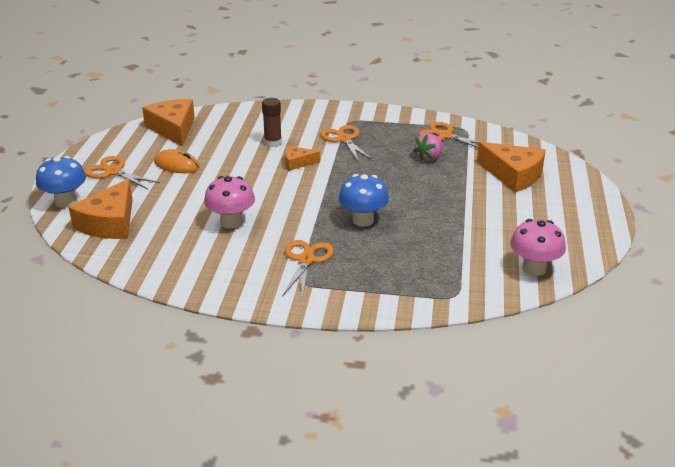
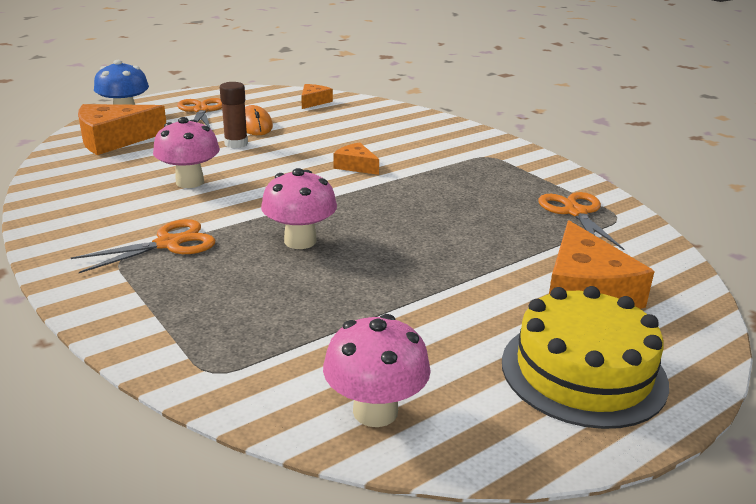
camera: 45 degrees right, 5 degrees down
orange cheese [142,99,195,147] -> orange cheese [301,84,333,109], size x0.54
brown glue stick [262,98,282,147] -> brown glue stick moved to [220,82,248,148]
orange scissors [320,125,374,163] -> none
blue mushroom [339,174,389,227] -> pink mushroom [261,168,337,249]
pink strawberry [413,133,443,162] -> none
none -> yellow cake [502,286,669,429]

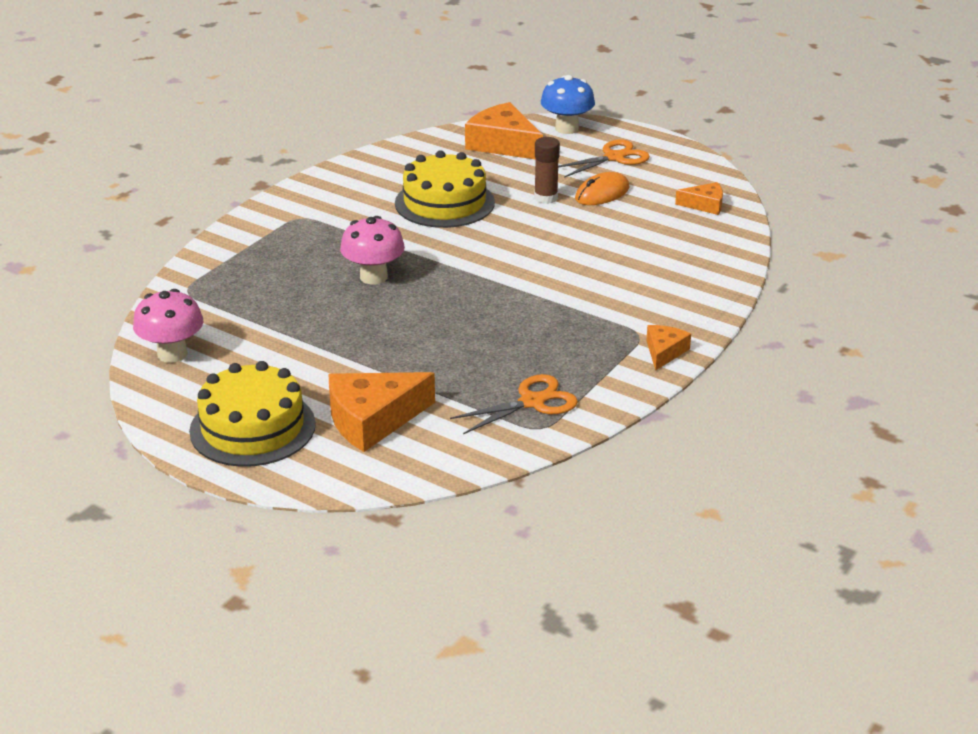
camera: 70 degrees right, 5 degrees up
orange scissors [71,219,215,273] -> none
pink mushroom [153,117,220,188] -> yellow cake [395,150,495,228]
orange cheese [333,142,379,175] -> orange cheese moved to [646,325,691,371]

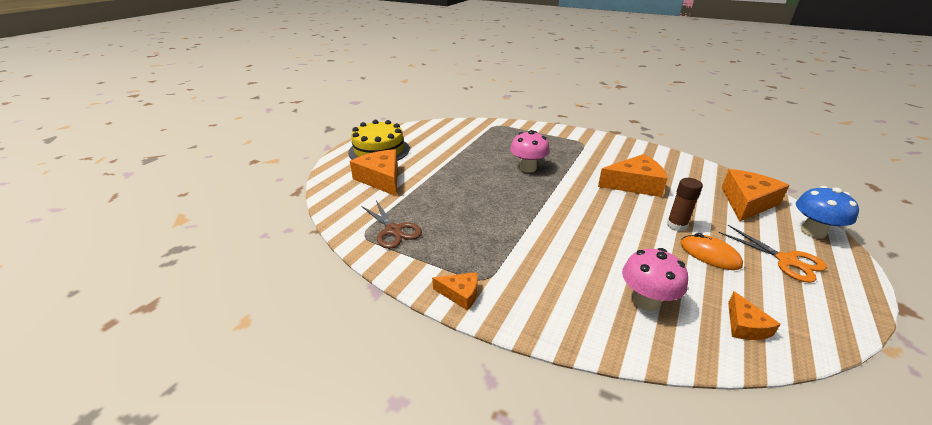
camera: 85 degrees right, 0 degrees up
pink mushroom [133,289,203,363] -> pink mushroom moved to [622,248,688,311]
yellow cake [395,150,495,228] -> orange cheese [598,154,668,197]
orange scissors [450,374,578,434] -> brown scissors [361,200,422,249]

